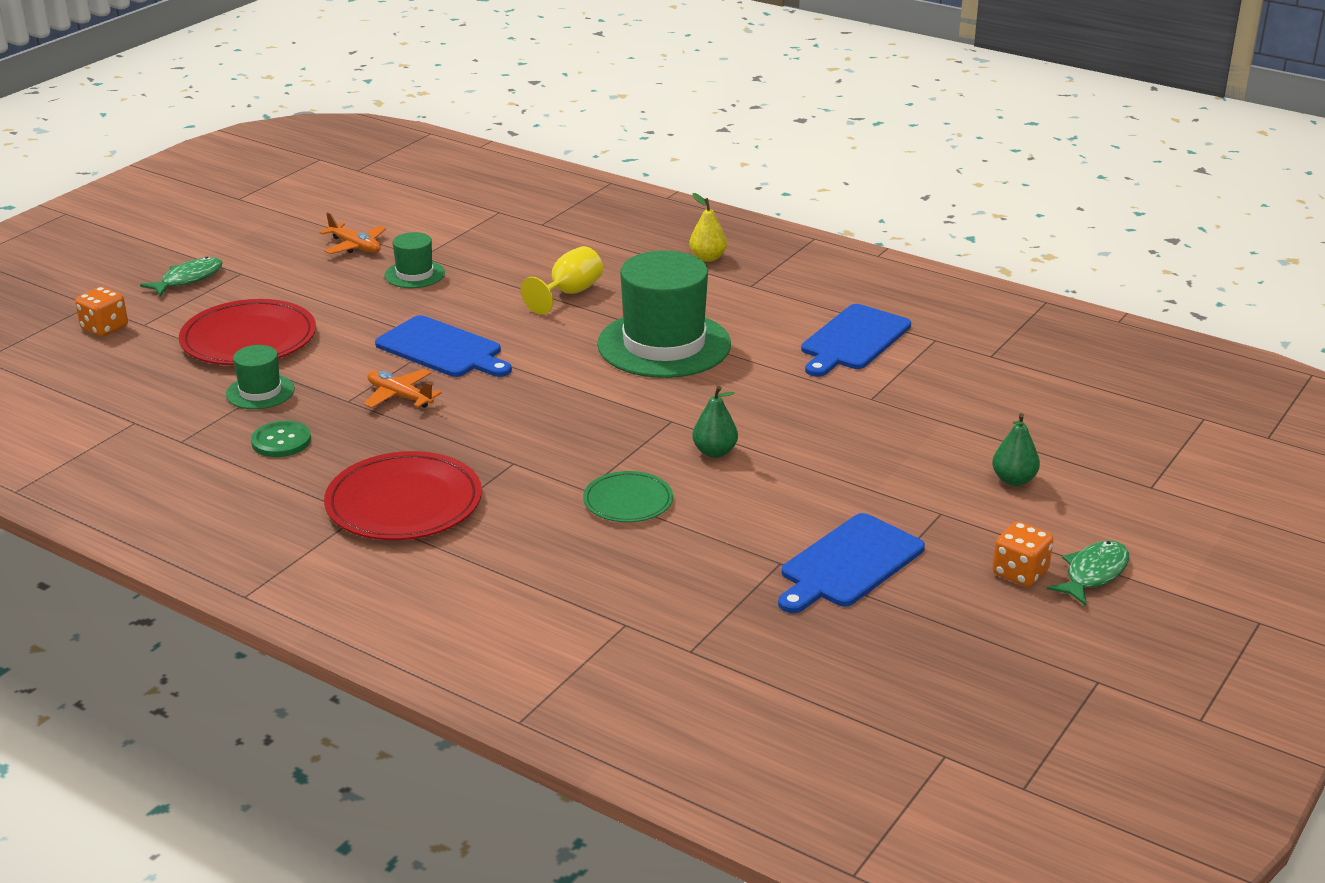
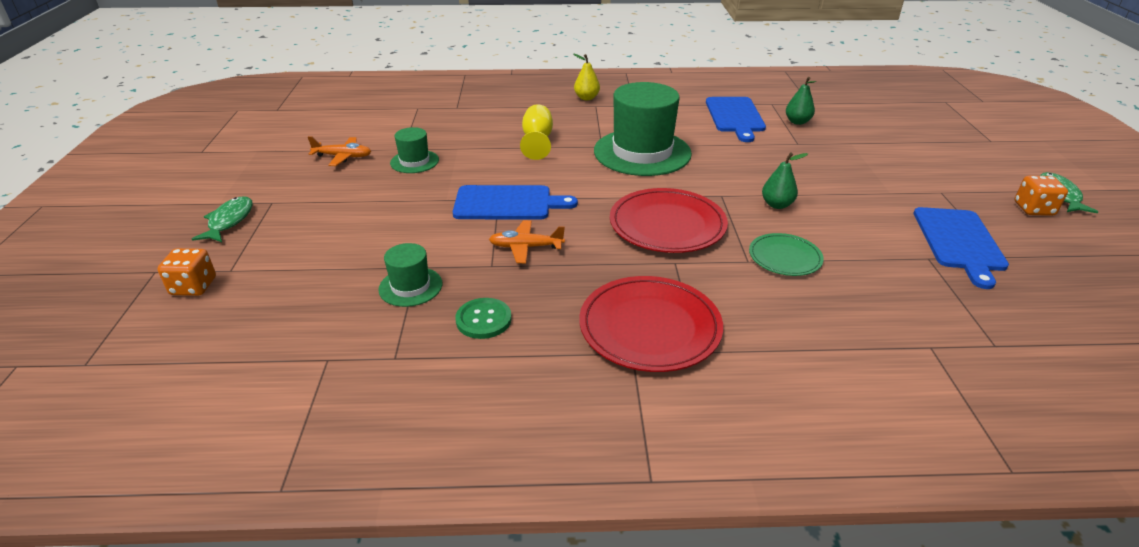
camera: 35 degrees left, 5 degrees up
red plate [179,299,316,365] -> red plate moved to [610,188,728,253]
green pear [992,413,1040,486] -> green pear moved to [786,77,816,125]

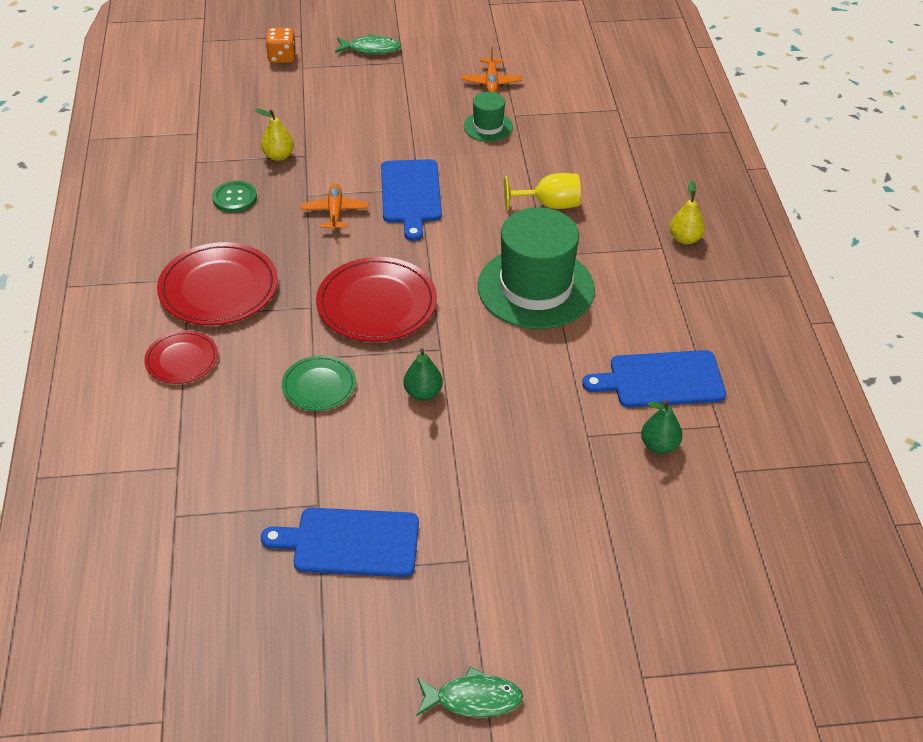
camera: 85 degrees right, 10 degrees up
green hat [378,243,442,307] -> yellow pear [255,109,294,161]
orange dice [1015,176,1068,216] -> none
none -> red plate [144,330,218,384]

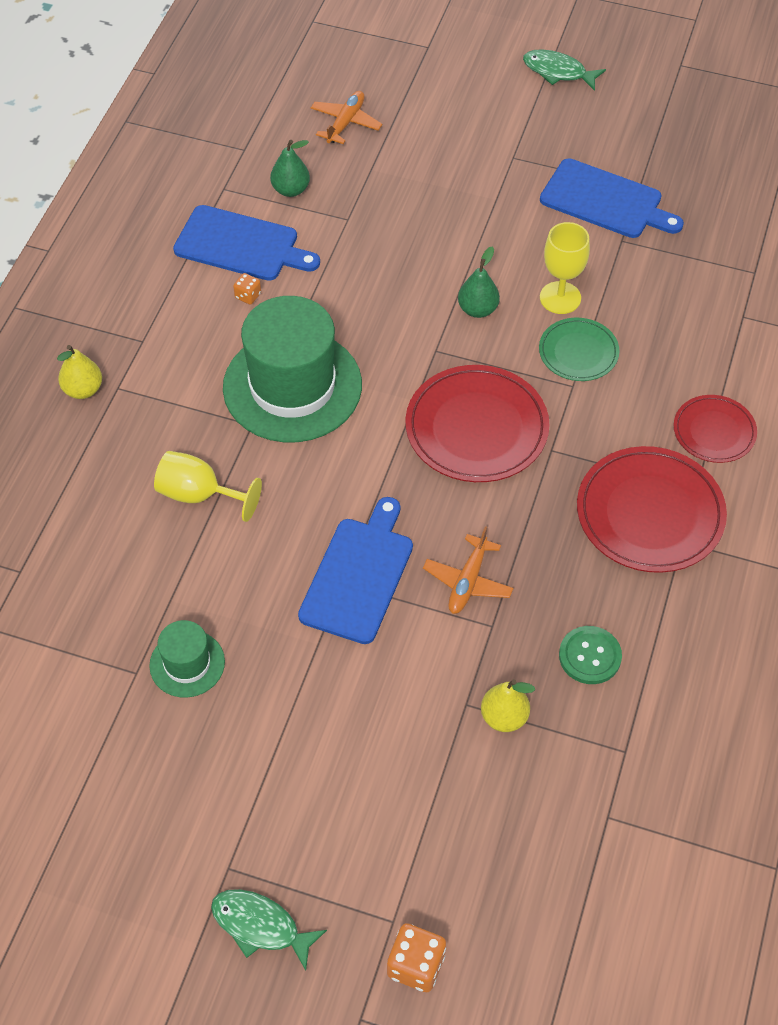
camera: 155 degrees left, 10 degrees up
orange plane [462,47,522,93] -> orange plane moved to [311,91,382,144]
none -> orange dice [233,273,261,305]
none -> yellow goblet [540,222,590,314]

